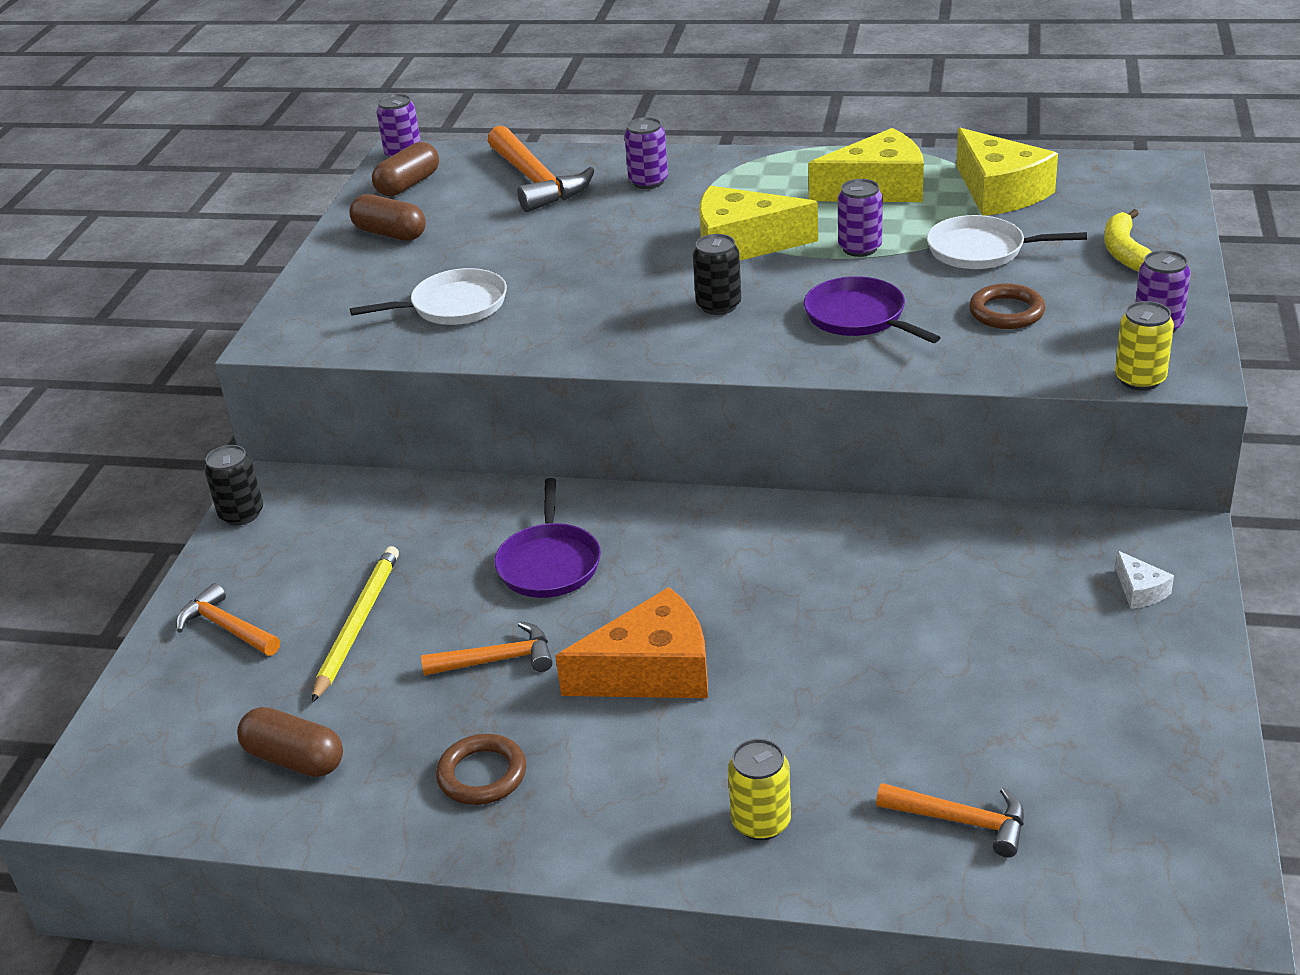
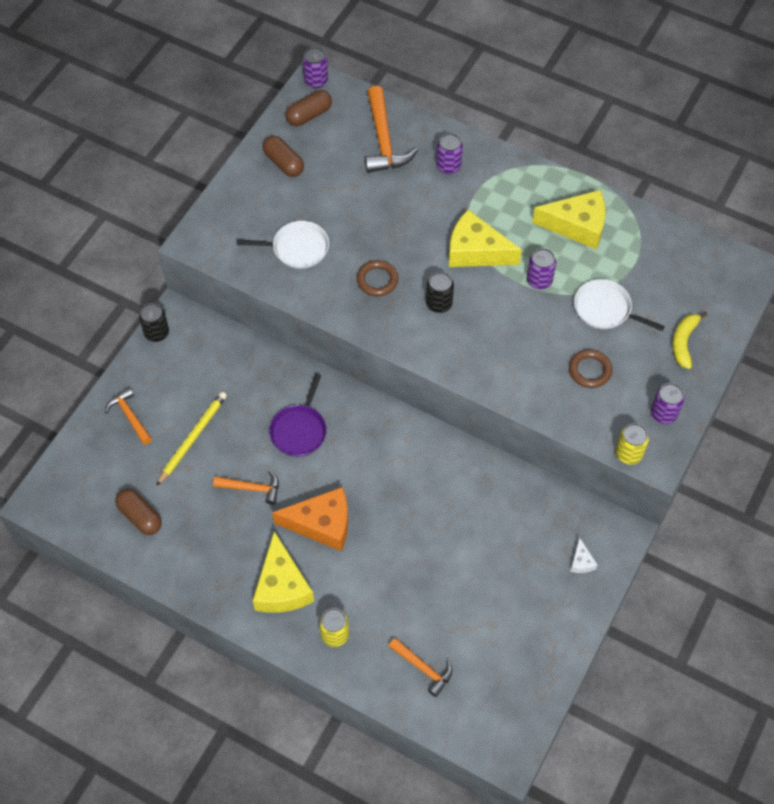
camera: 15 degrees right, 25 degrees up
brown ring [436,734,526,805] -> brown ring moved to [357,260,399,296]
purple pan [804,276,941,343] -> none
yellow cheese [956,128,1058,216] -> yellow cheese moved to [253,531,314,613]

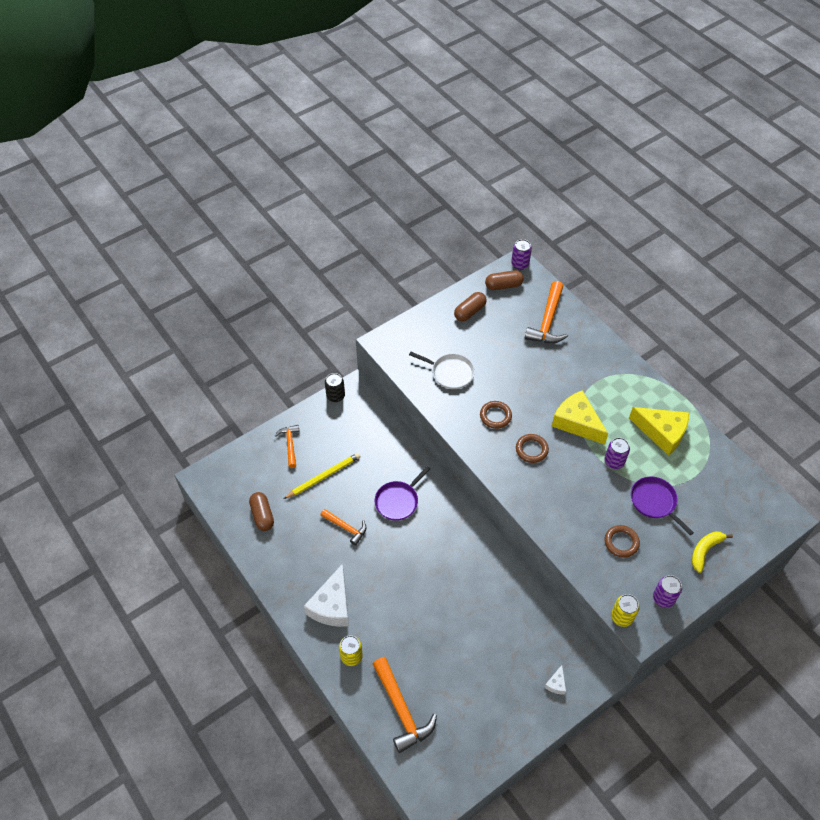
camera: 25 degrees right, 5 degrees down
yellow cheese [253,531,314,613] -> white cheese [304,564,349,627]
brown capsule [263,136,304,177] -> brown capsule turned 60 degrees clockwise [454,292,487,321]
orange cheese [272,487,348,551] -> none
orange hammer [389,638,452,697] -> orange hammer [373,657,437,753], size x1.67
black can [426,272,454,313] -> brown ring [516,434,549,463]
purple can [436,133,463,174] -> none
white pan [574,279,665,331] -> purple pan [631,477,694,536]

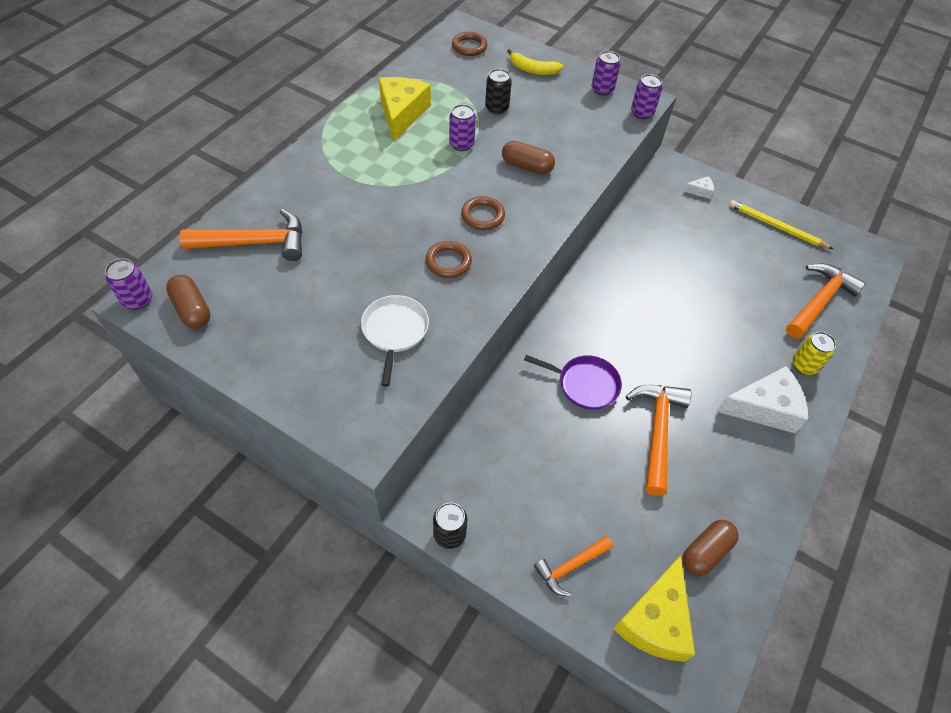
camera: 115 degrees left, 0 degrees up
yellow pencil [283,453,361,499] -> yellow pencil moved to [729,200,833,249]
orange hammer [320,509,366,546] -> orange hammer [626,385,691,496], size x1.67
brown capsule [454,292,487,321] -> brown capsule moved to [502,141,555,174]
yellow cheese [552,390,608,445] -> yellow cheese moved to [613,555,695,662]
brown ring [605,525,640,558] -> brown ring moved to [452,32,488,56]
yellow can [611,594,640,627] -> purple can [631,74,663,119]
purple pan [631,477,694,536] -> black can [485,69,512,115]

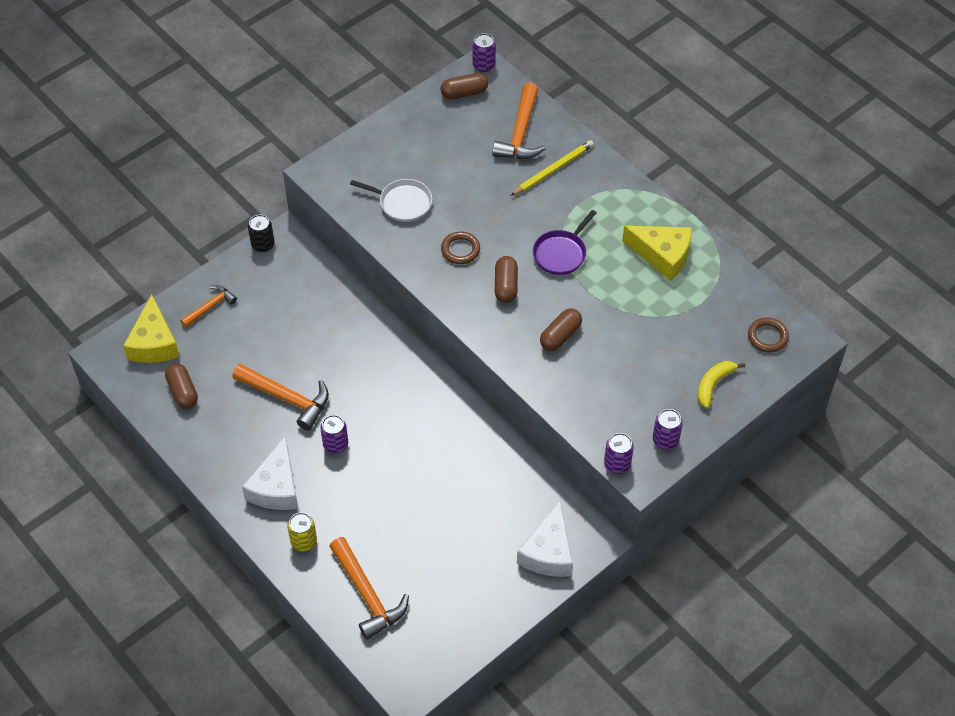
camera: 110 degrees right, 0 degrees up
purple can [449,104,476,151] -> purple can moved to [320,415,348,454]
brown ring [461,196,505,230] -> brown capsule [495,256,518,303]
black can [485,69,512,115] -> none
purple pan [524,355,622,410] -> purple pan moved to [533,210,596,275]
orange hammer [534,536,613,597] -> orange hammer turned 60 degrees clockwise [180,285,237,327]
yellow cheese [613,555,695,662] -> yellow cheese turned 135 degrees counterclockwise [123,294,180,363]
white cheese [683,176,714,199] -> white cheese [517,501,573,577], size x2.25
yellow pencil [729,200,833,249] -> yellow pencil moved to [511,140,594,196]

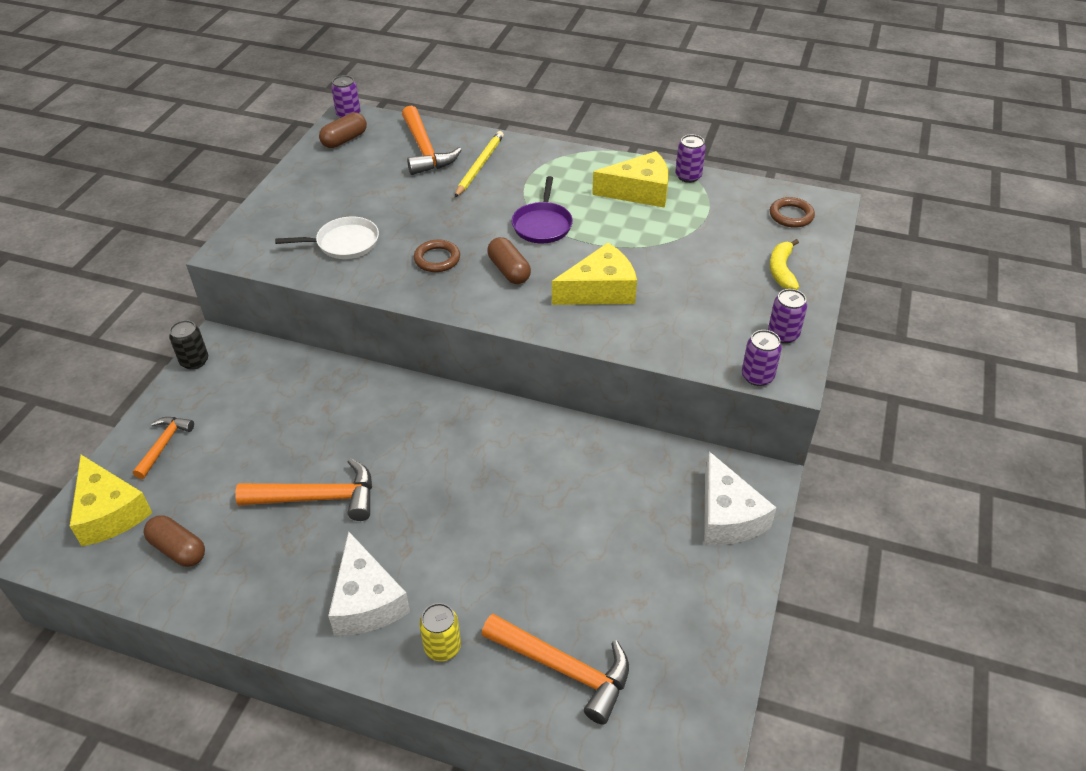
camera: 30 degrees left, 10 degrees down
purple can [320,415,348,454] -> purple can moved to [675,134,706,183]
brown capsule [540,308,582,351] -> yellow cheese [552,243,637,305]

